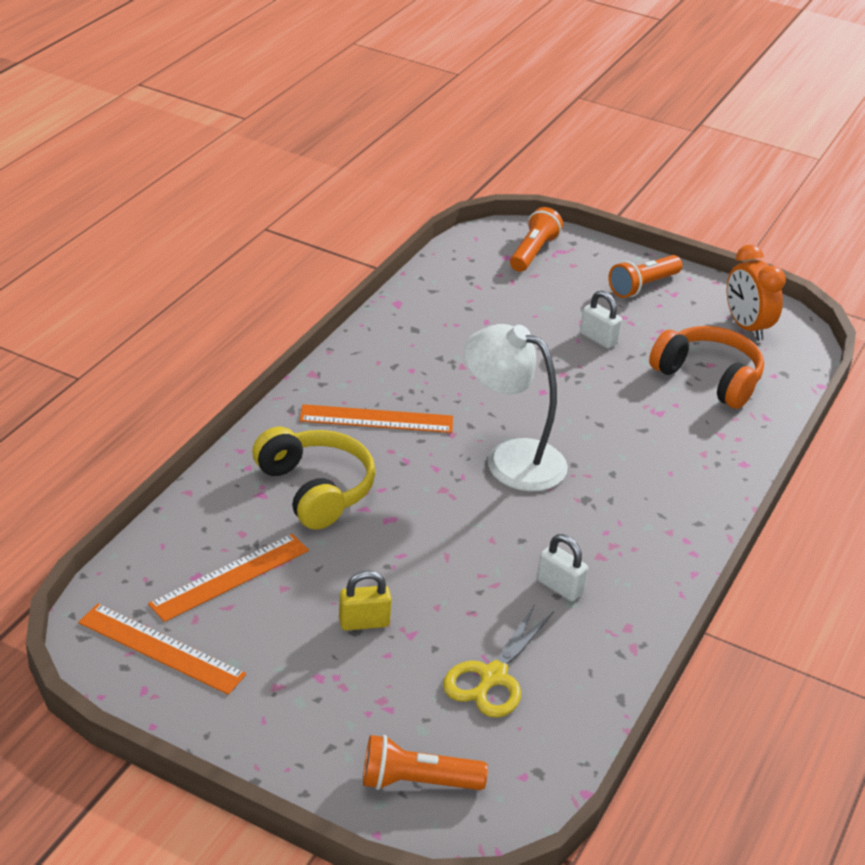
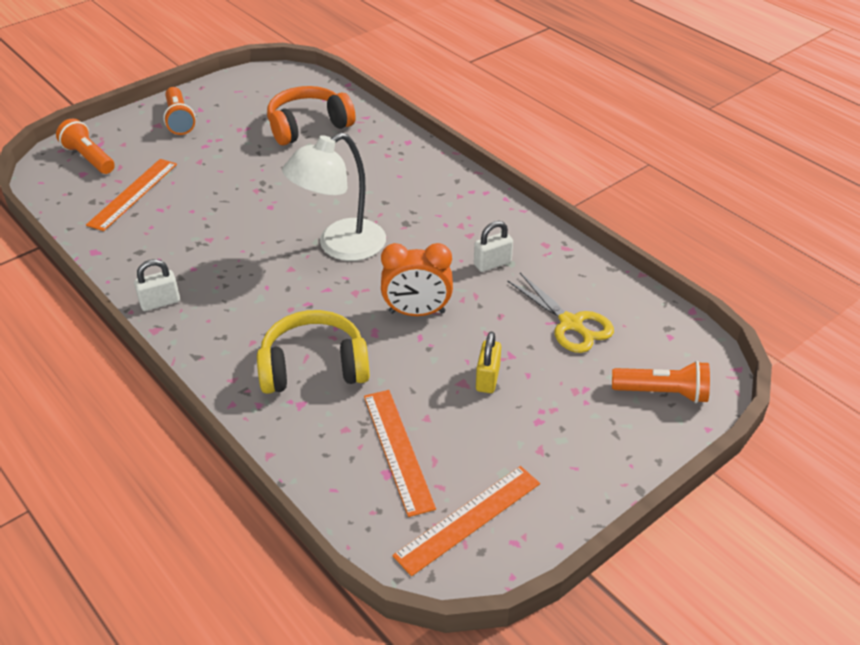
camera: 65 degrees left, 5 degrees up
orange ruler [300,404,453,433] -> orange ruler moved to [86,159,177,231]
orange flashlight [363,735,488,790] -> orange flashlight turned 105 degrees counterclockwise [612,361,710,403]
white padlock [580,291,622,349] -> white padlock moved to [134,259,180,311]
orange clock [727,244,786,341] -> orange clock moved to [381,243,453,316]

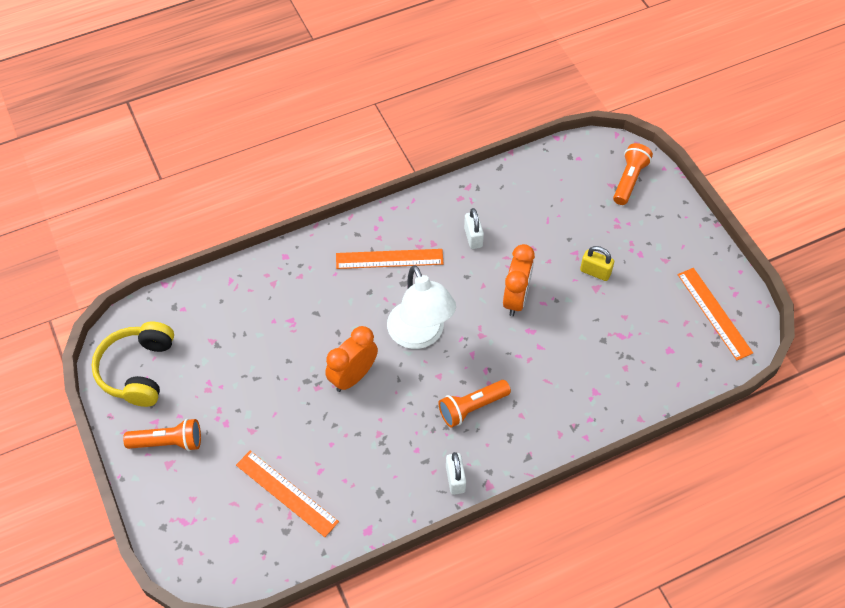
camera: 75 degrees left, 15 degrees up
orange flashlight [56,119,115,174] -> orange flashlight moved to [438,380,511,427]
yellow headphones [257,310,370,394] -> yellow headphones moved to [91,322,174,407]
orange headphones [267,86,356,145] -> none
orange ruler [364,390,436,517] -> orange ruler moved to [336,249,444,269]
yellow scissors [507,273,614,353] -> none
none -> orange clock [325,326,378,392]

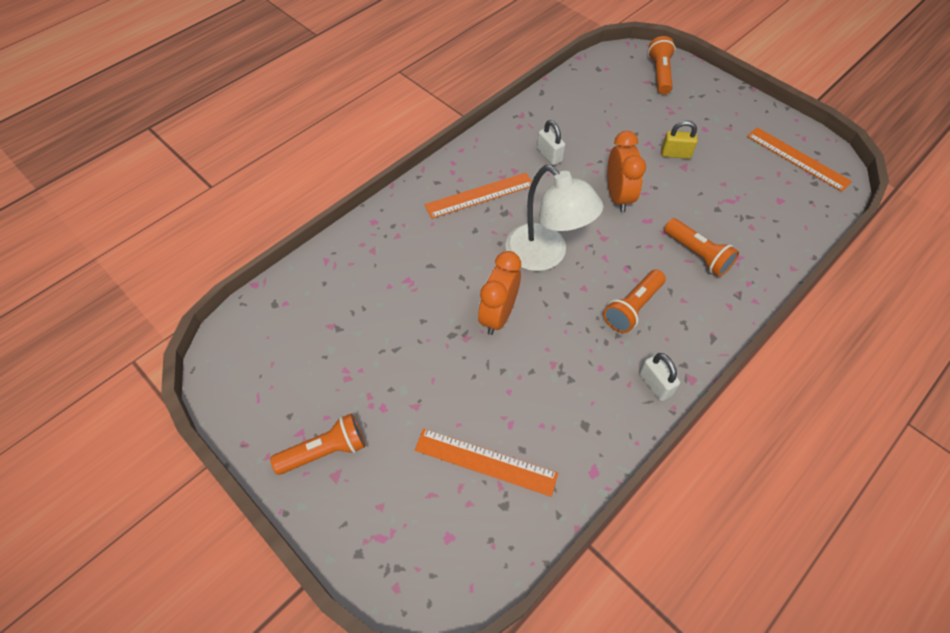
camera: 20 degrees left, 0 degrees up
yellow headphones [91,322,174,407] -> none
none -> orange flashlight [664,218,739,277]

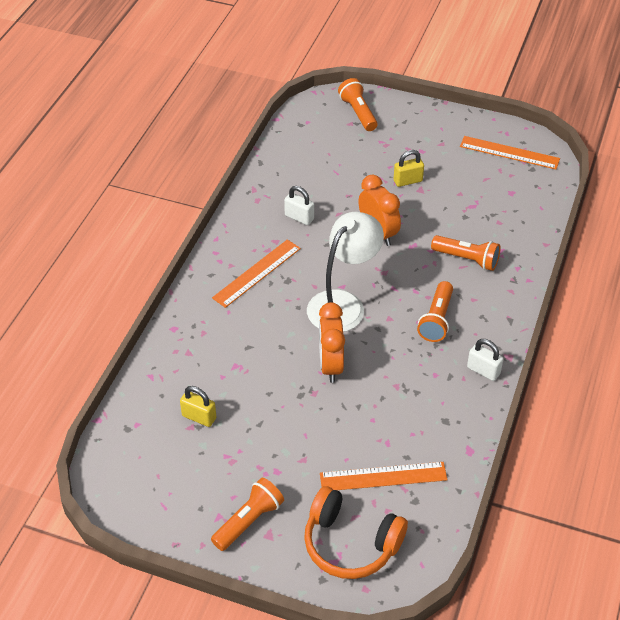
camera: 25 degrees left, 10 degrees down
white lamp [506,165,603,271] -> white lamp turned 75 degrees counterclockwise [307,212,384,332]
none -> yellow padlock [180,386,216,427]
none -> orange headphones [304,486,408,579]

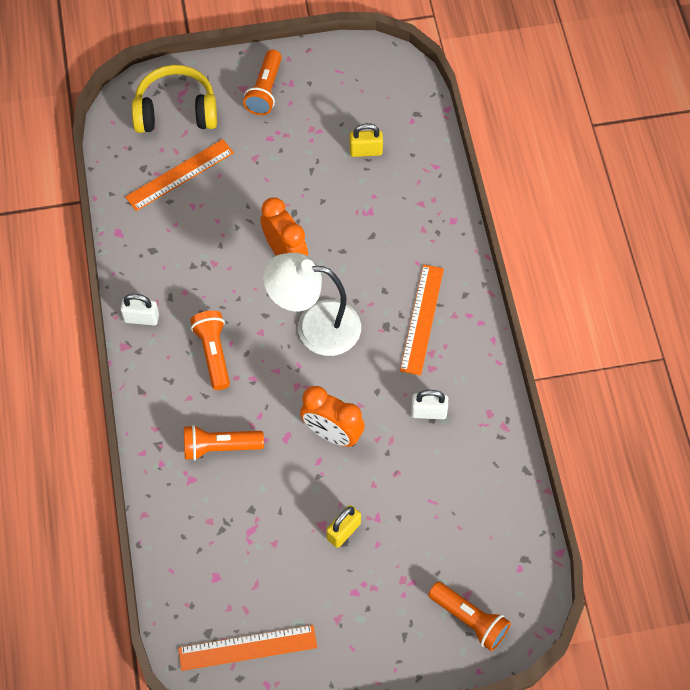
camera: 150 degrees right, 15 degrees up
orange headphones [304,486,408,579] -> yellow headphones [132,65,217,133]
white lamp [307,212,384,332] -> white lamp turned 90 degrees clockwise [263,253,361,356]

